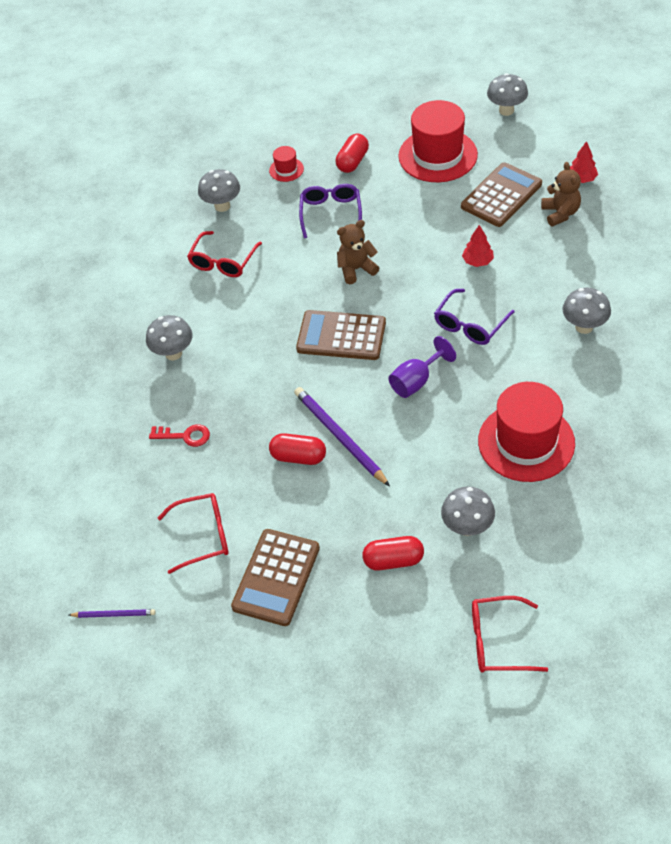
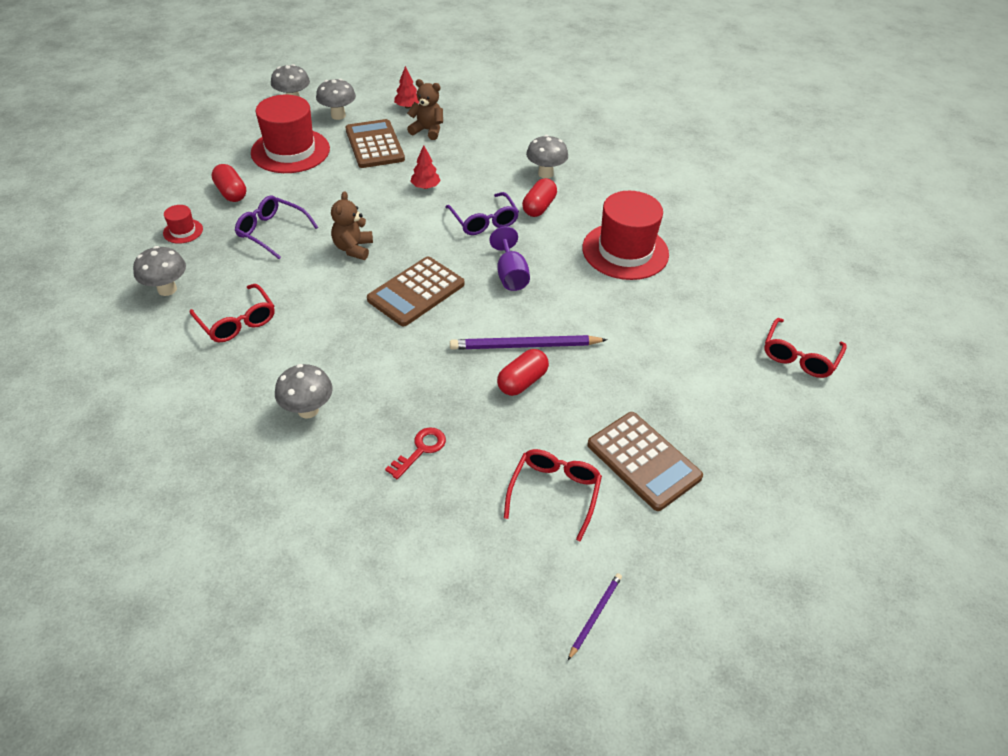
camera: 65 degrees left, 5 degrees down
red capsule [363,536,424,570] -> red capsule moved to [522,178,557,217]
grey mushroom [441,486,495,536] -> grey mushroom moved to [316,79,356,120]

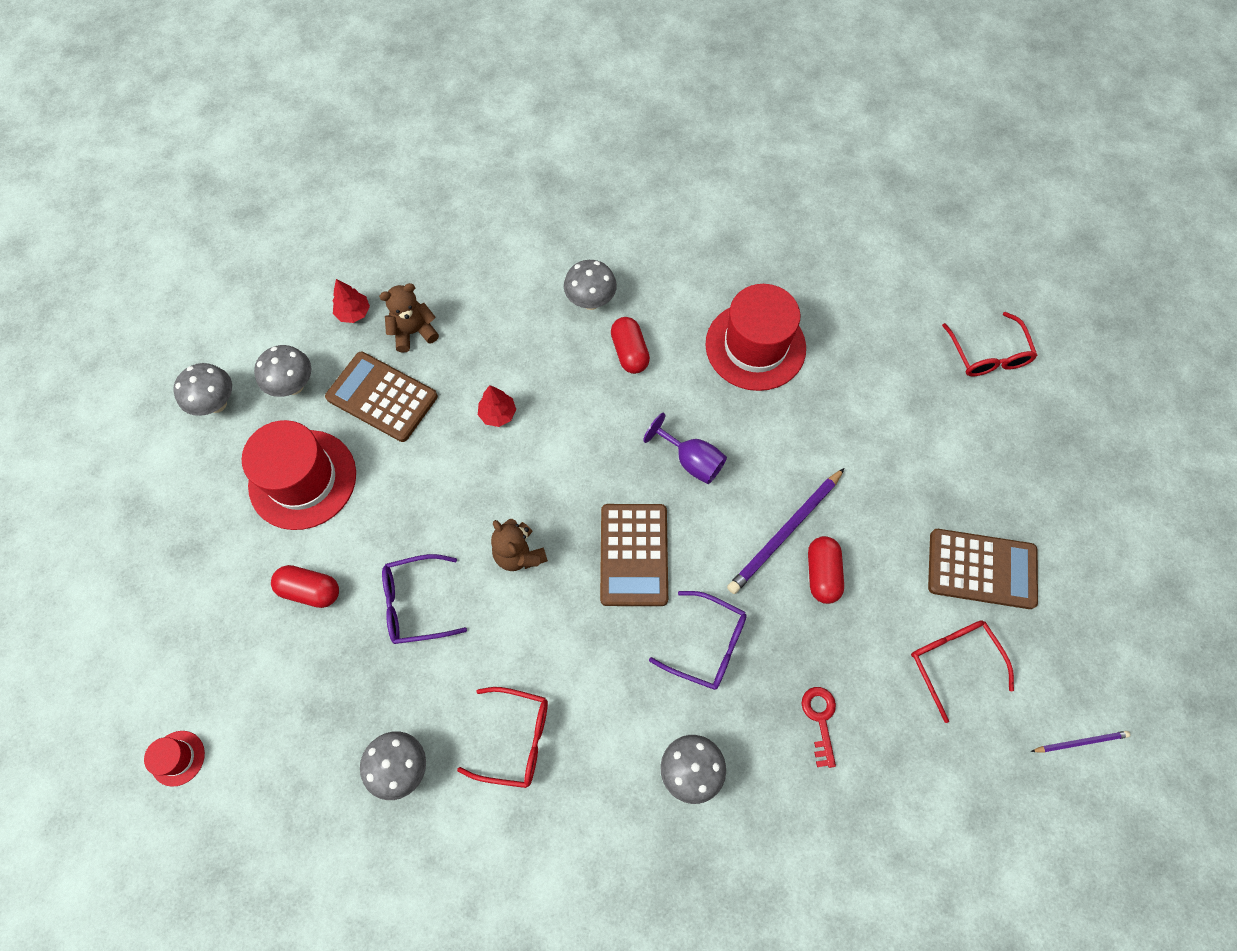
camera: 40 degrees left, 20 degrees up
red hat [163,205,203,244] -> red hat moved to [144,731,205,787]
purple glasses [445,192,519,235] -> purple glasses moved to [649,591,747,690]
purple pencil [568,573,622,660] -> purple pencil turned 90 degrees clockwise [1031,731,1130,753]

